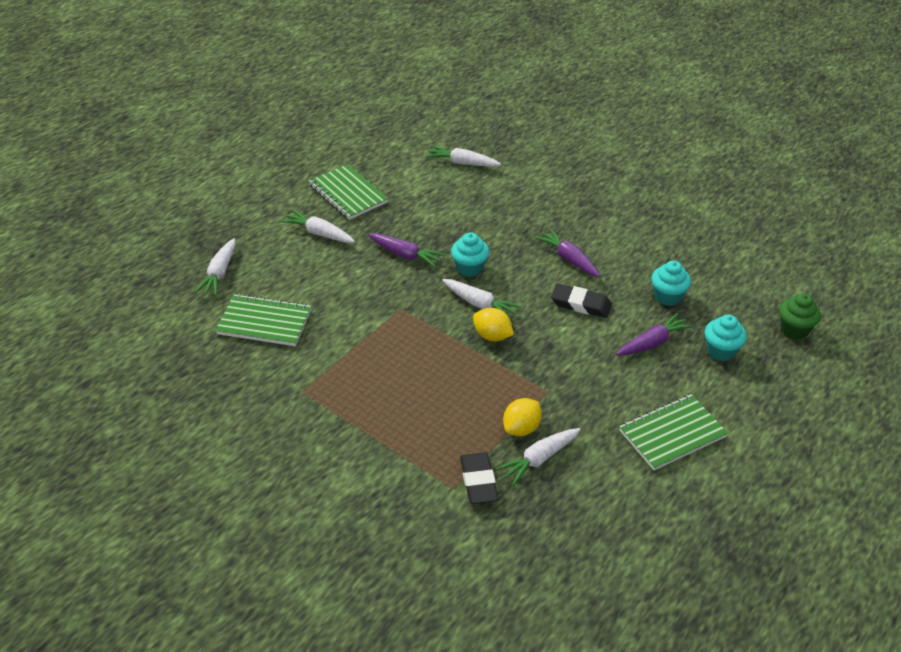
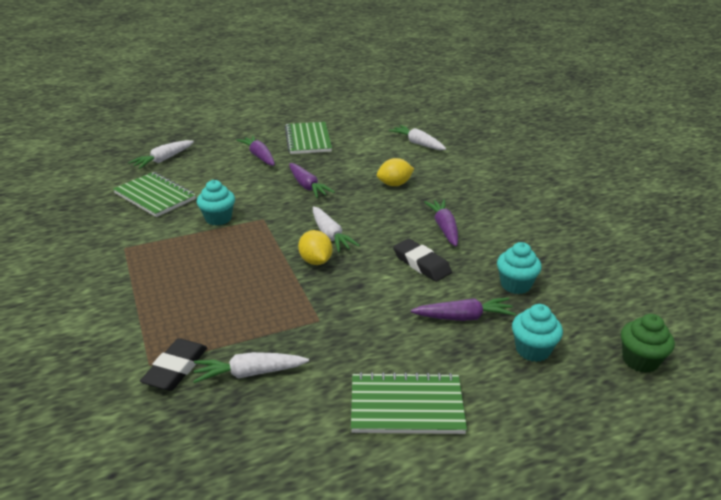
camera: 30 degrees right, 10 degrees down
white carrot [281,209,355,243] -> purple carrot [237,135,275,166]
turquoise cupcake [451,232,489,277] -> turquoise cupcake moved to [197,180,235,226]
yellow lemon [503,398,542,436] -> yellow lemon moved to [377,158,414,186]

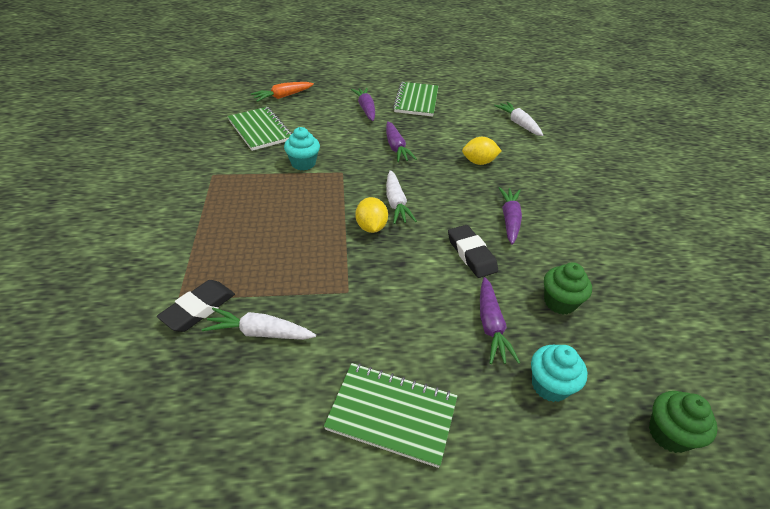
camera: 15 degrees right, 10 degrees up
white carrot [128,140,194,169] -> orange carrot [251,82,314,102]
purple carrot [411,297,516,321] -> purple carrot turned 75 degrees clockwise [480,277,520,364]
turquoise cupcake [497,242,542,294] -> green cupcake [544,263,592,315]

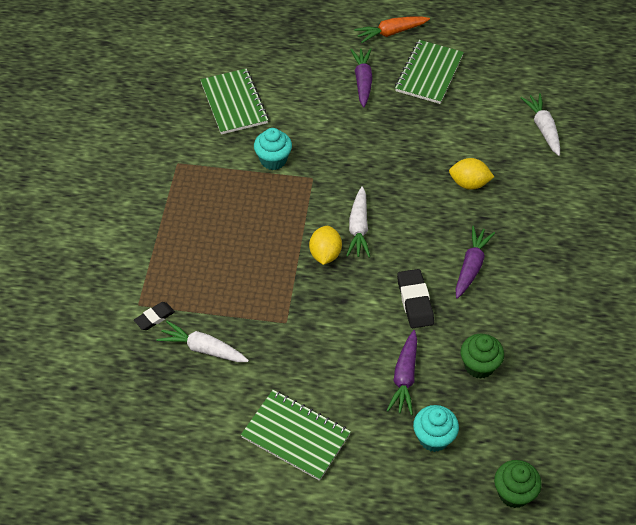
camera: 15 degrees right, 10 degrees up
black eraser [157,280,235,332] -> black eraser [134,302,175,330], size x0.63
orange carrot [251,82,314,102] -> orange carrot moved to [354,17,430,43]
purple carrot [386,121,417,162] -> none

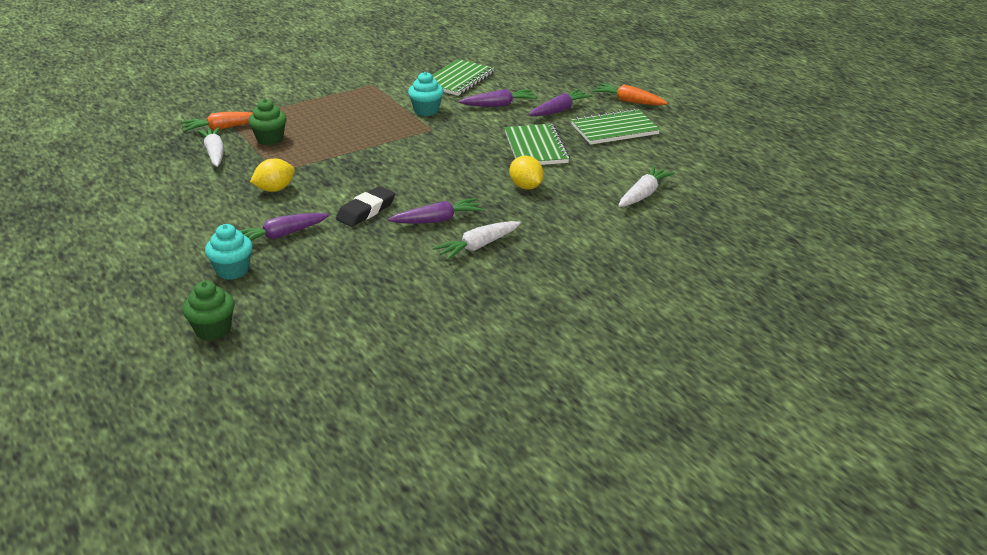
camera: 50 degrees right, 20 degrees down
black eraser [134,302,175,330] -> orange carrot [181,112,253,132]
green notebook [241,390,351,481] -> green notebook moved to [504,124,570,165]
yellow lemon [309,226,342,265] -> yellow lemon moved to [250,159,295,192]
white carrot [346,186,370,257] -> white carrot moved to [433,221,521,260]
green cupcake [461,334,504,379] -> green cupcake moved to [248,99,287,145]
none -> purple carrot [459,89,537,107]

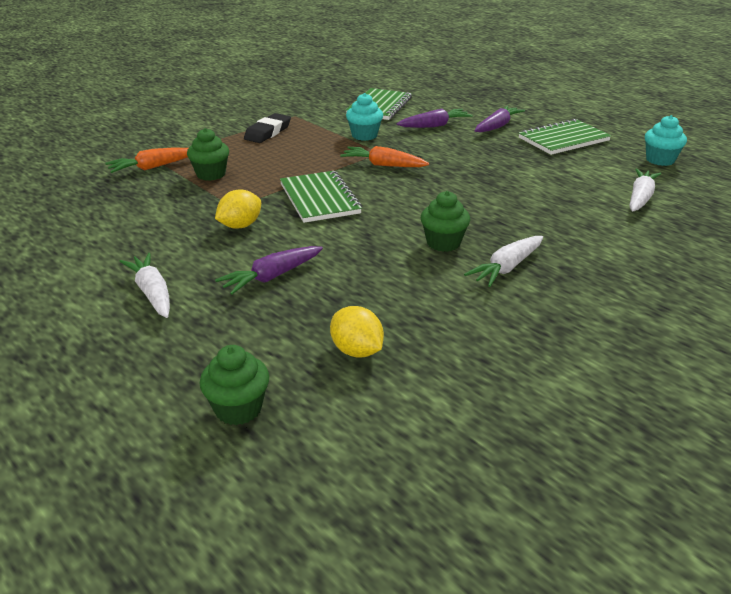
camera: 10 degrees left, 0 degrees up
white carrot [197,127,224,167] -> white carrot moved to [119,253,170,318]
turquoise cupcake [205,224,253,280] -> turquoise cupcake moved to [645,115,687,166]
black eraser [336,186,395,227] -> black eraser moved to [244,113,291,143]
purple carrot [388,198,484,224] -> green cupcake [421,191,470,252]
green notebook [504,124,570,165] -> green notebook moved to [280,171,362,223]
yellow lemon [509,156,544,190] -> yellow lemon moved to [330,306,384,358]
orange carrot [592,83,668,106] -> orange carrot moved to [340,146,429,167]

